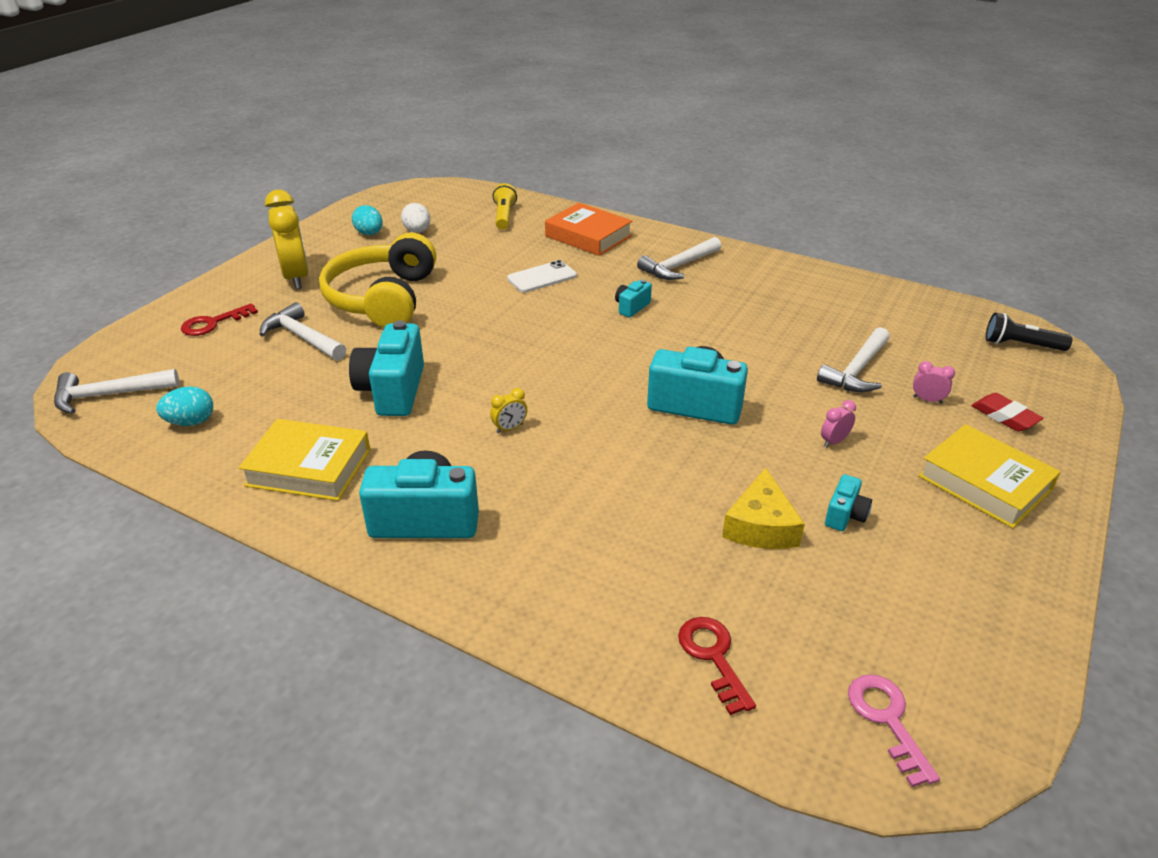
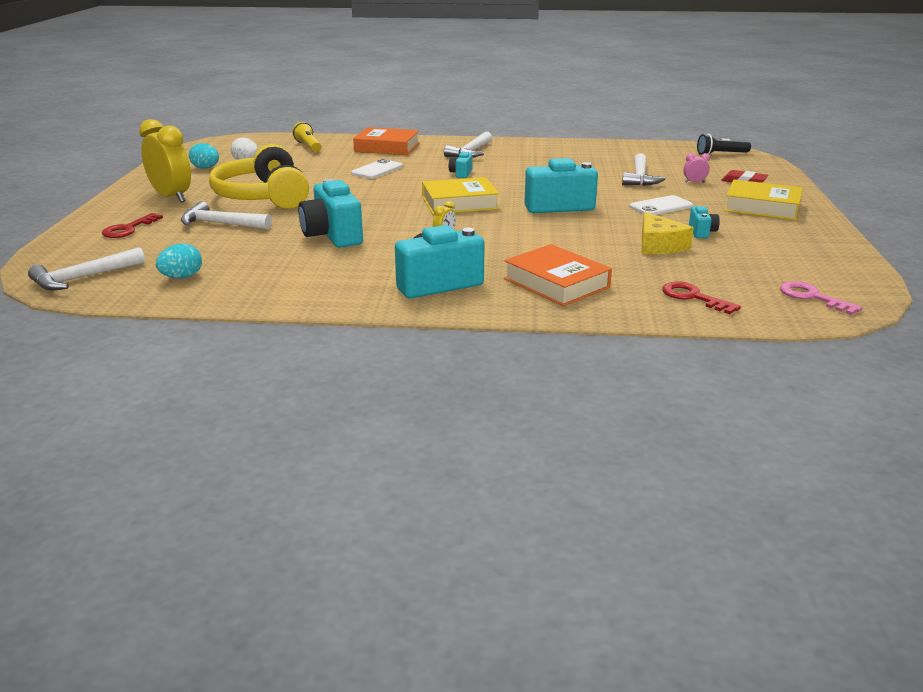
camera: 25 degrees left, 10 degrees down
yellow book [239,419,370,501] -> yellow book moved to [422,177,499,214]
pink clock [821,400,856,447] -> white phone [629,195,693,215]
none -> orange book [504,244,612,306]

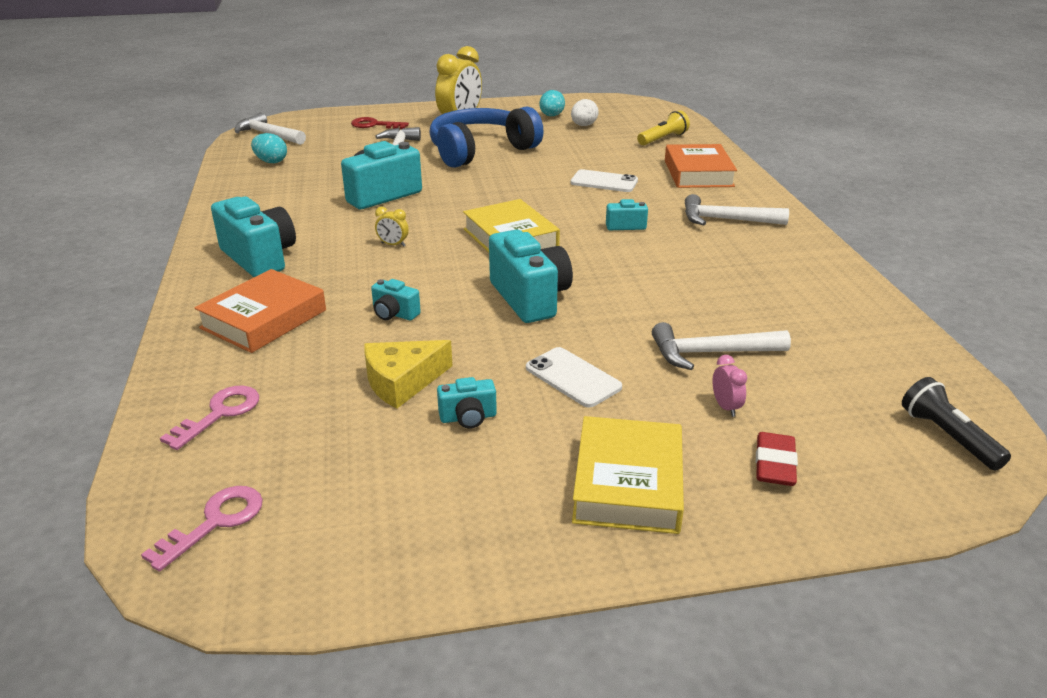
camera: 75 degrees right, 5 degrees up
yellow headphones [209,144,309,209] -> blue headphones [429,106,544,168]
red key [662,282,741,314] -> pink key [160,386,259,450]
none -> turquoise camera [371,279,421,320]

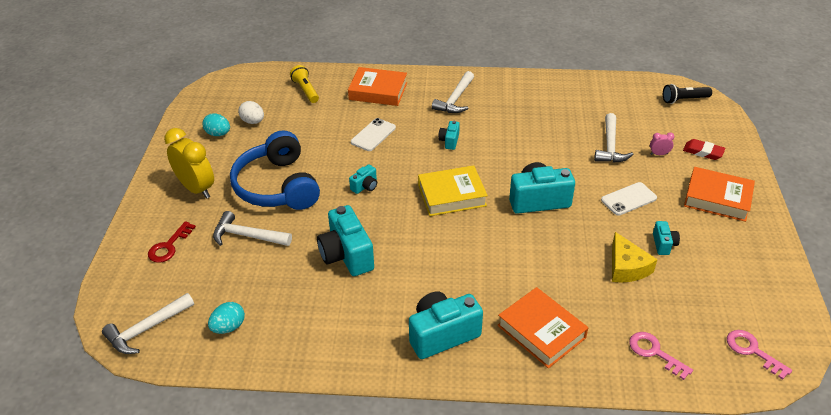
camera: 75 degrees left, 10 degrees up
turquoise camera [371,279,421,320] -> turquoise camera moved to [349,164,377,194]
yellow clock [375,207,409,247] -> none
yellow book [572,416,684,534] -> orange book [684,167,755,222]

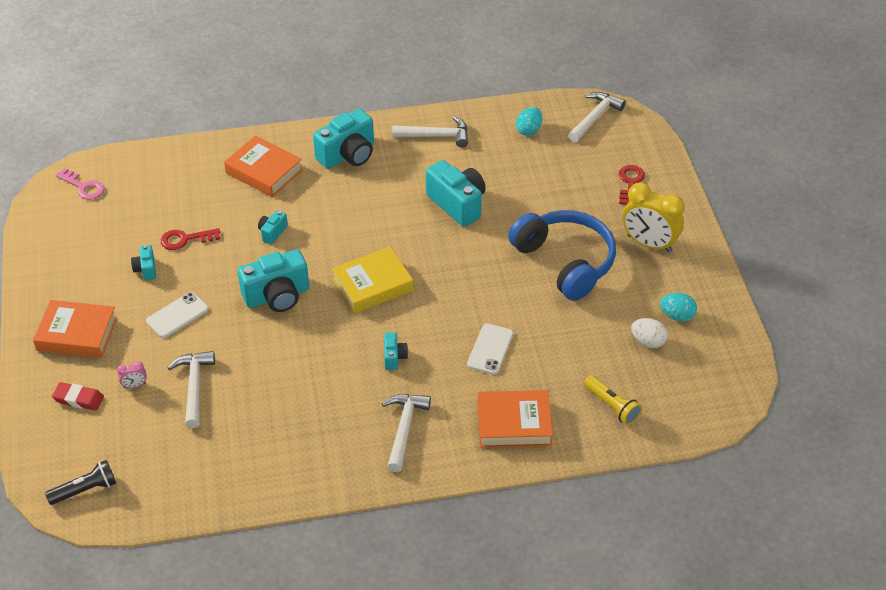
camera: 165 degrees right, 5 degrees up
white hammer [213,211,292,246] -> white hammer moved to [392,116,468,148]
turquoise camera [349,164,377,194] -> turquoise camera moved to [258,210,288,244]
yellow cheese [612,232,657,283] -> red key [161,228,220,250]
pink key [629,332,693,380] -> none

